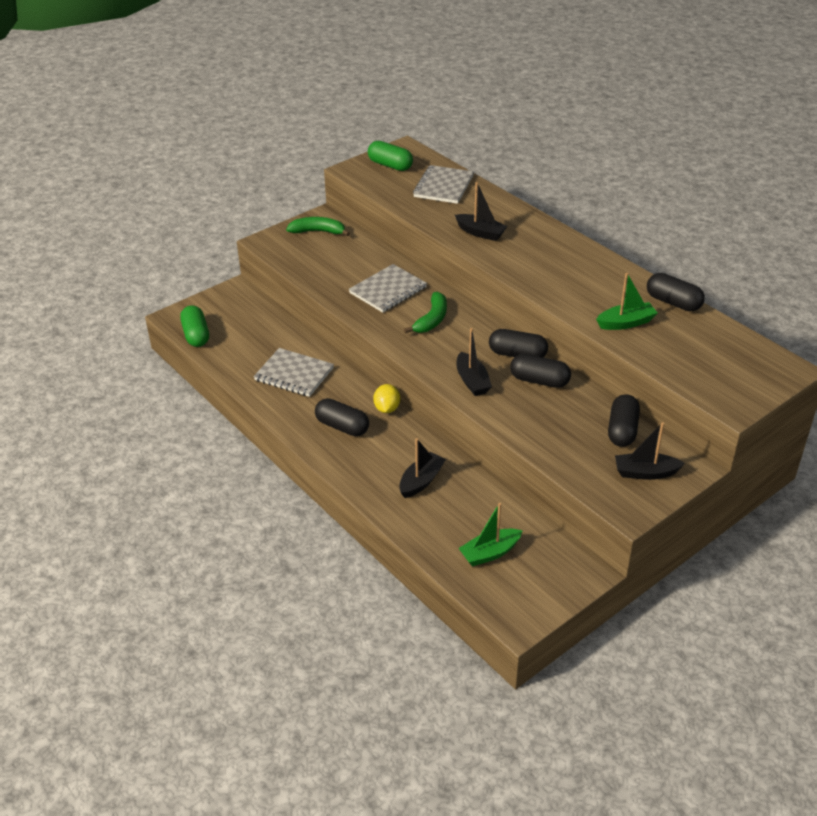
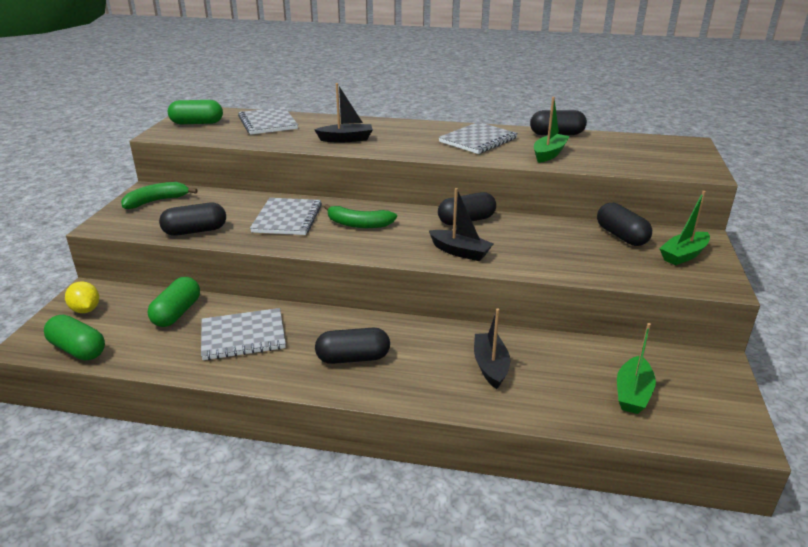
camera: 40 degrees left, 10 degrees down
yellow lemon [373,384,400,413] -> yellow lemon moved to [65,281,99,313]
green banana [404,292,447,333] -> green banana turned 120 degrees clockwise [324,204,397,228]
black capsule [510,354,571,388] -> black capsule moved to [159,203,226,236]
black boat [615,422,685,480] -> green boat [659,191,710,266]
none -> green capsule [148,277,200,327]
none -> grey notebook [439,122,518,154]

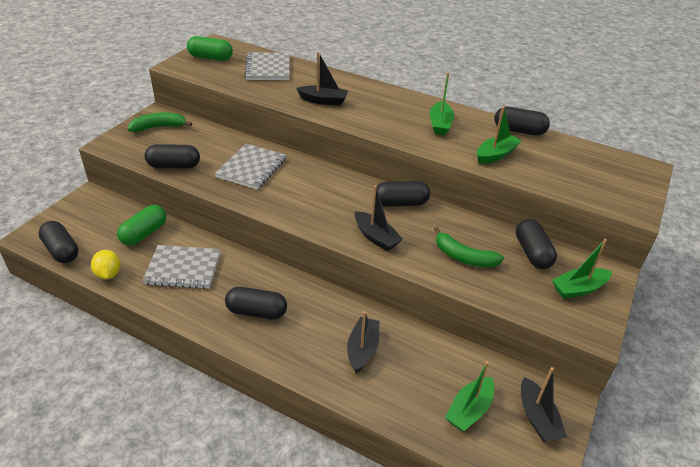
camera: 15 degrees right, 10 degrees up
green capsule [44,315,105,361] -> black capsule [39,221,79,263]
yellow lemon [65,281,99,313] -> yellow lemon moved to [91,250,120,279]
green banana [324,204,397,228] -> green banana moved to [434,227,504,268]
grey notebook [439,122,518,154] -> green boat [429,72,454,135]
none -> black boat [521,367,567,442]

